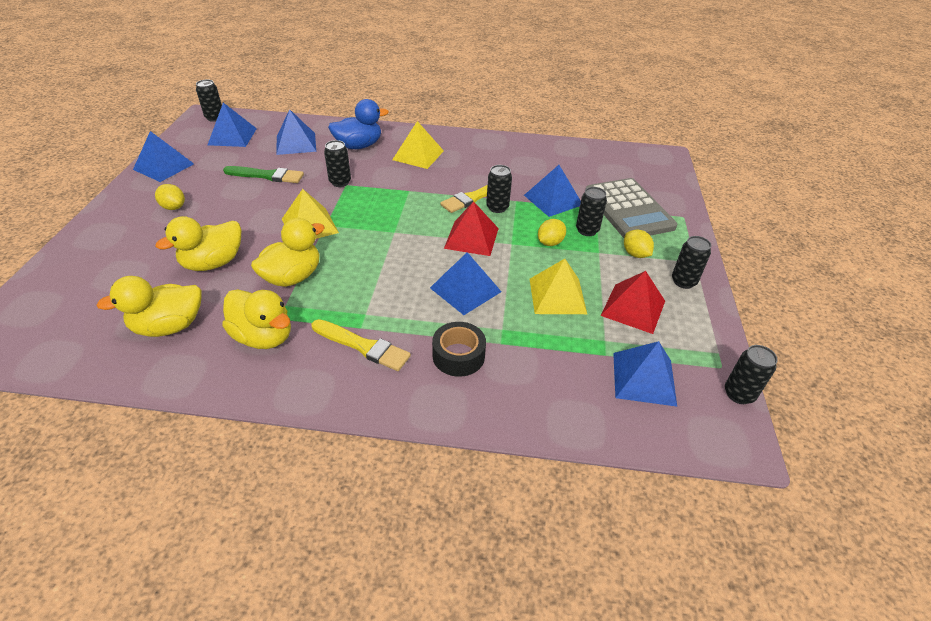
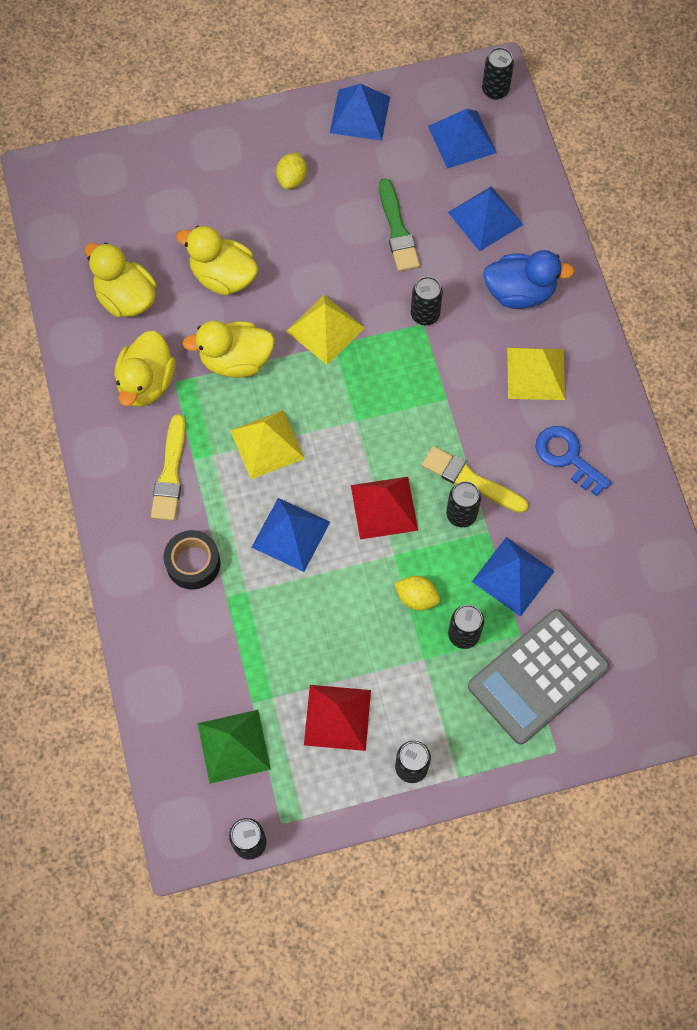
camera: 70 degrees right, 25 degrees up
yellow duck [251,218,325,287] -> yellow duck turned 150 degrees clockwise [182,321,275,378]
blue duck [328,99,389,149] -> blue duck turned 45 degrees counterclockwise [483,250,575,309]
yellow pyramid [530,259,587,314] -> yellow pyramid moved to [230,410,305,479]
blue pyramid [613,341,677,407] -> green pyramid [198,710,271,784]
yellow lemon [624,230,654,258] -> none
none -> blue key [535,426,612,496]

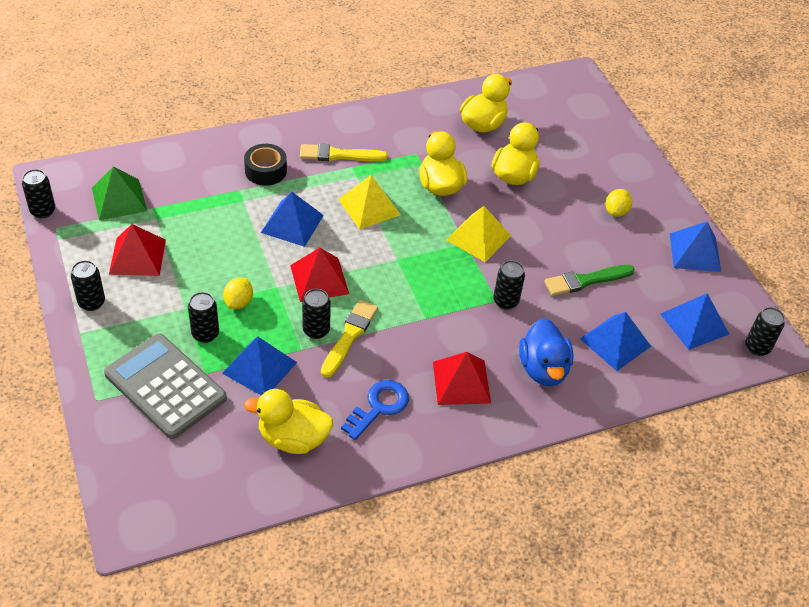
camera: 80 degrees right, 20 degrees down
yellow duck [115,331,176,407] -> yellow duck moved to [244,389,333,454]
yellow lemon [276,152,307,189] -> yellow lemon turned 75 degrees counterclockwise [606,189,632,217]
yellow pyramid [507,348,565,400] -> red pyramid [433,352,491,405]

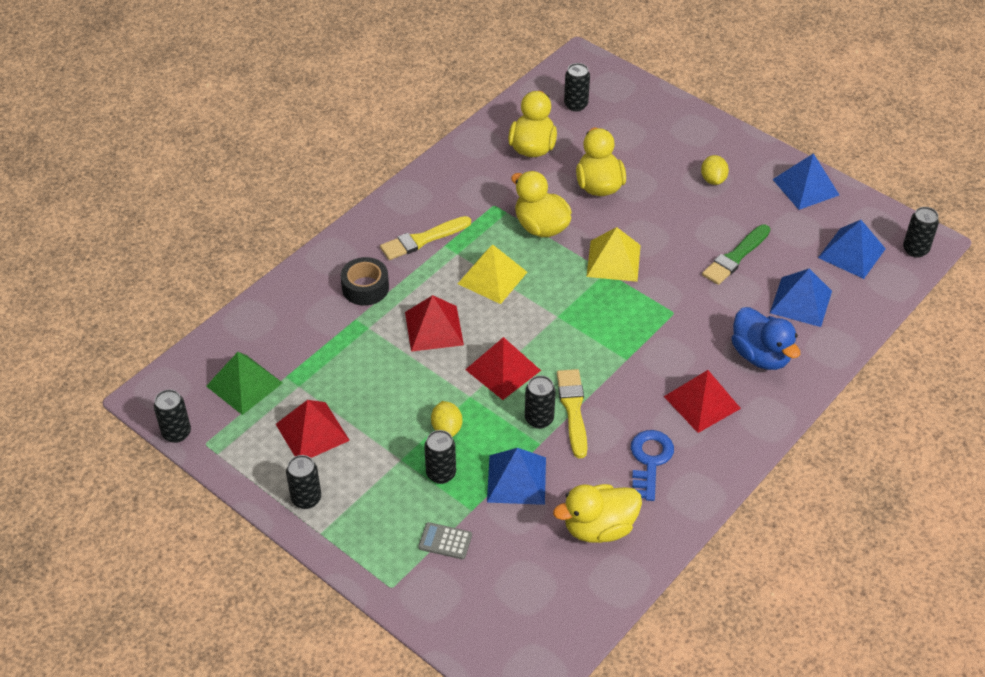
camera: 25 degrees left, 0 degrees up
grey calculator [104,333,227,439] -> grey calculator [418,522,472,559], size x0.40
blue pyramid [261,192,324,247] -> red pyramid [405,295,464,352]
black can [493,260,525,310] -> black can moved to [564,63,590,111]

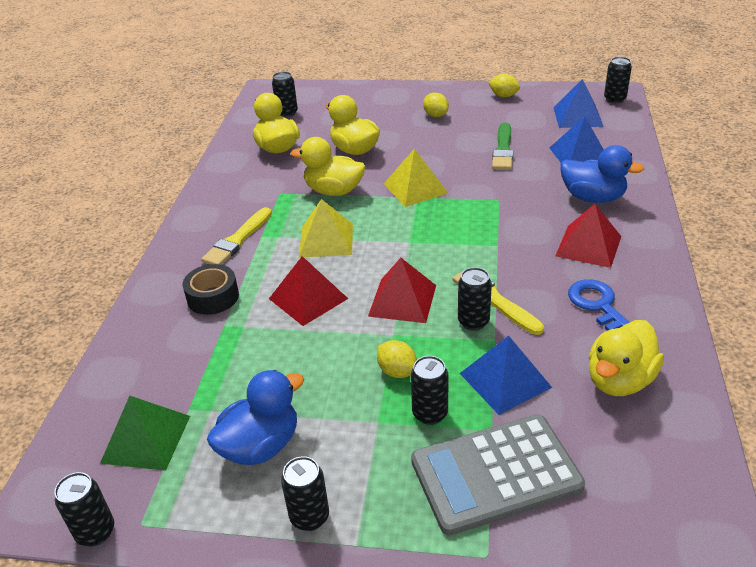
camera: 30 degrees left, 10 degrees down
red pyramid [276,400,350,458] -> blue duck [207,370,304,465]
grey calculator [418,522,472,559] -> grey calculator [411,414,585,536], size x2.49
blue pyramid [772,153,839,210] -> yellow lemon [488,74,520,97]

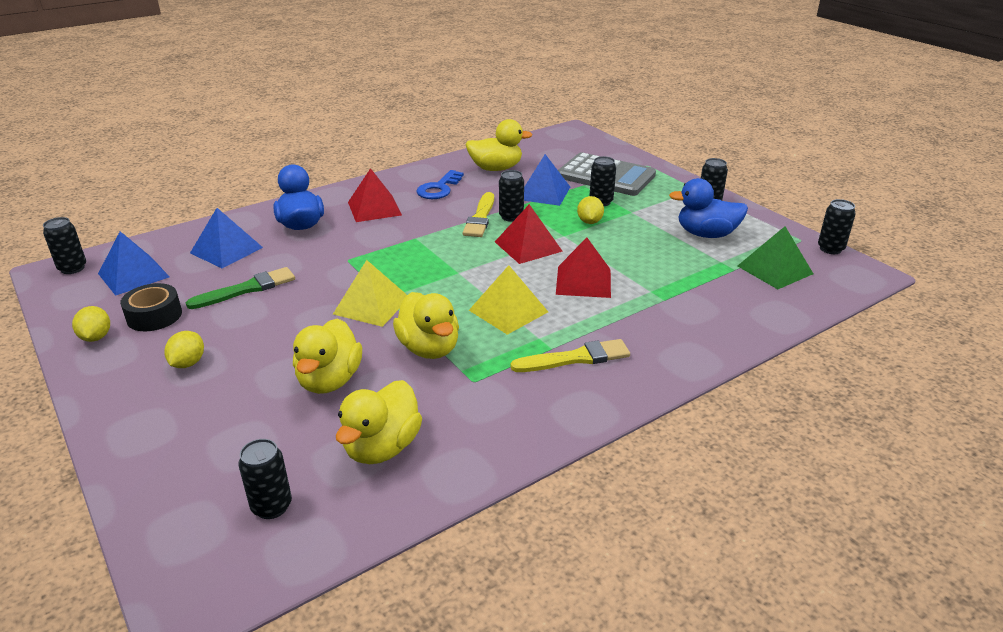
camera: 135 degrees left, 5 degrees down
black tape [183,264,239,315] -> black tape moved to [120,283,182,331]

